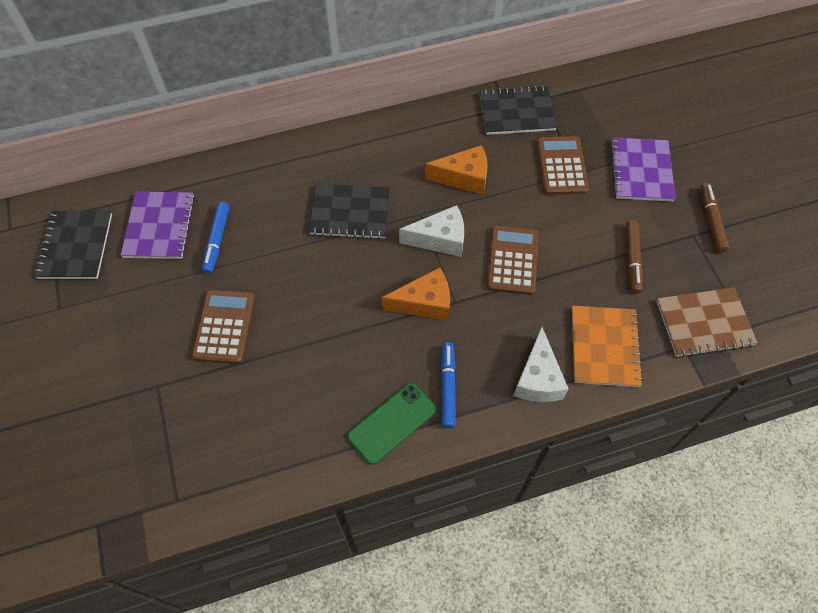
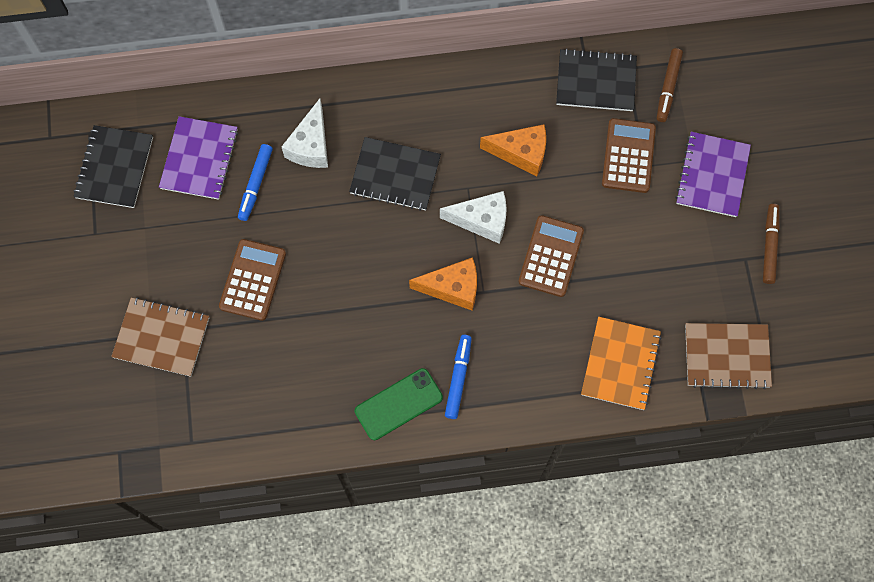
camera: 10 degrees right, 10 degrees up
white cheese [513,327,568,402] -> white cheese moved to [281,99,328,168]
brown marker [626,220,643,294] -> brown marker moved to [657,48,683,122]
none -> brown notebook [111,297,209,377]

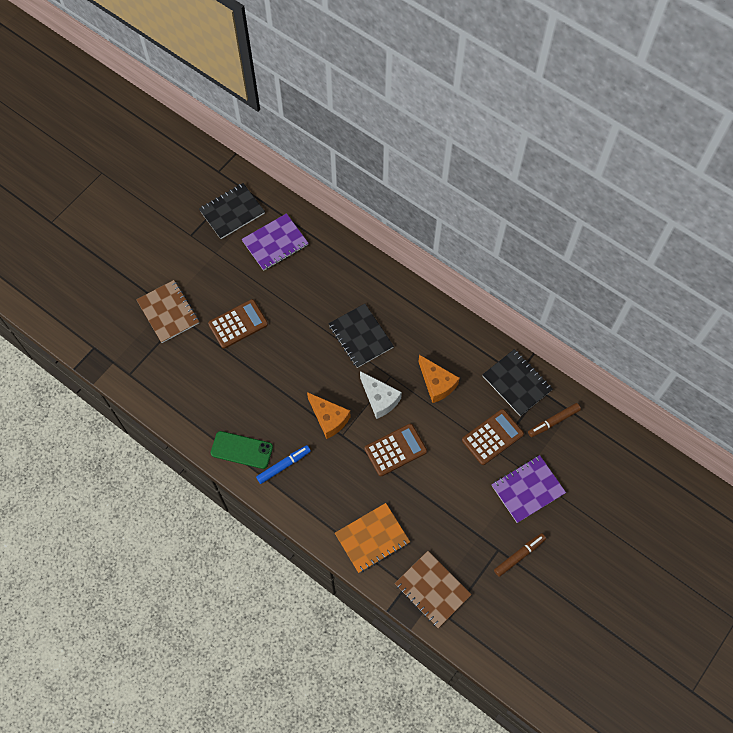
camera: 45 degrees right, 5 degrees down
blue marker [238,144,273,221] -> none
white cheese [281,99,328,168] -> none

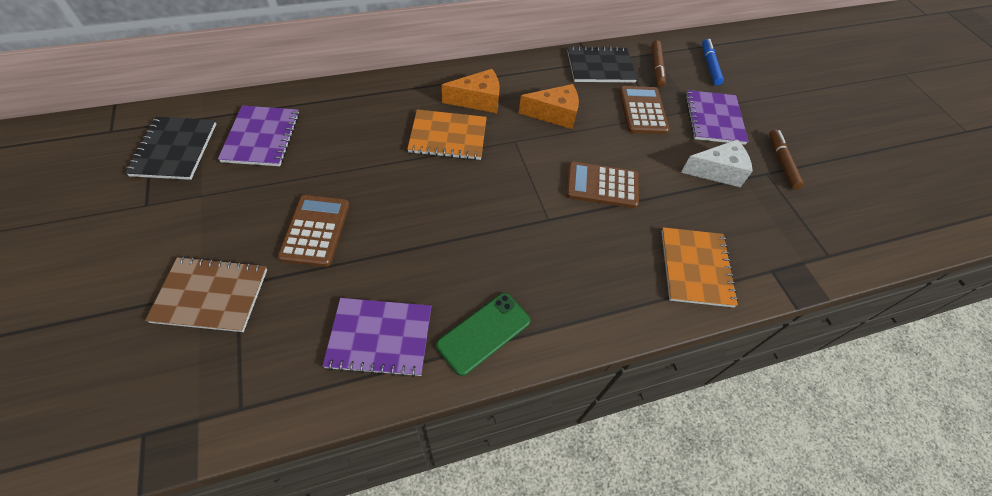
camera: 60 degrees left, 10 degrees down
blue marker [256,445,311,484] -> blue marker moved to [702,39,724,86]
orange cheese [307,392,350,439] -> orange cheese moved to [442,69,500,113]
black notebook [328,304,394,368] -> orange notebook [407,109,487,160]
white cheese [360,371,402,419] -> white cheese moved to [681,139,753,187]
brown calculator [365,424,427,476] -> brown calculator turned 90 degrees counterclockwise [566,161,639,208]
brown notebook [395,551,472,628] -> none
none -> purple notebook [322,298,432,377]

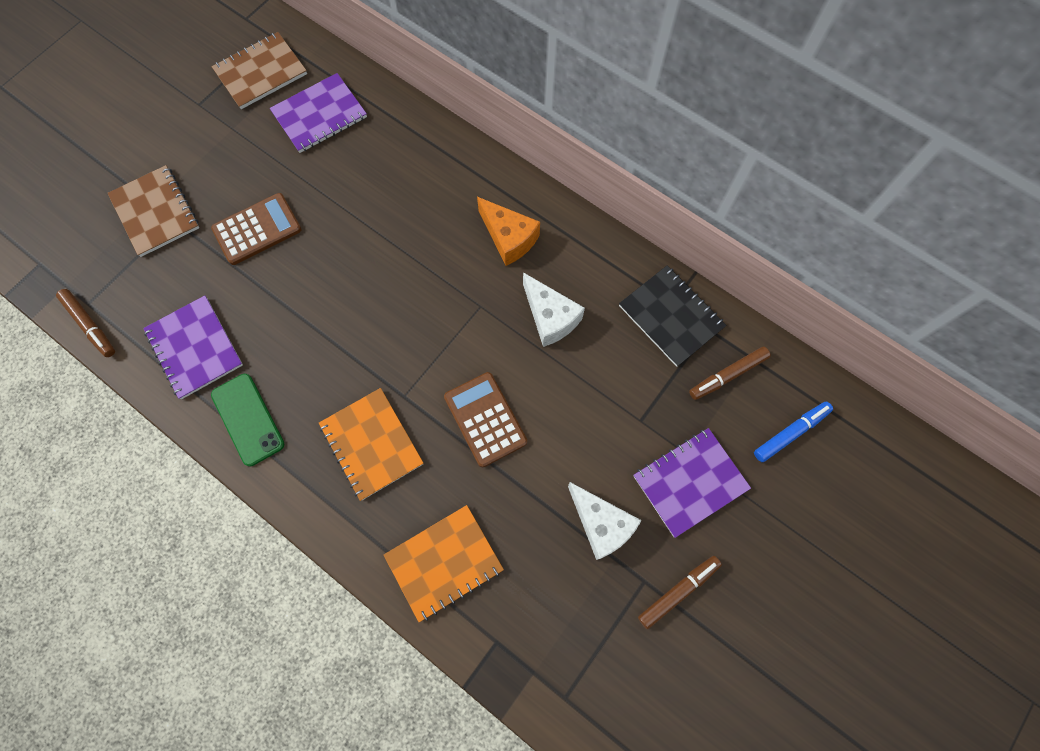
camera: 60 degrees right, 15 degrees up
black notebook [125,117,216,180] -> brown notebook [211,32,307,109]
orange notebook [407,109,487,160] -> orange notebook moved to [319,388,424,501]
green phone [436,293,531,376] -> green phone turned 45 degrees clockwise [211,374,284,466]
orange cheese [519,84,579,129] -> white cheese [523,272,585,347]
brown calculator [619,86,669,134] -> none
none -> brown marker [56,289,115,357]

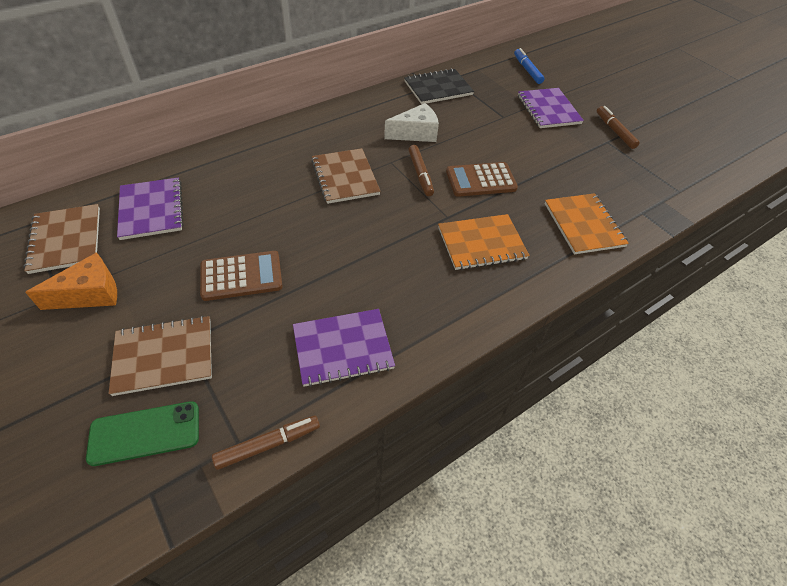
camera: 75 degrees left, 20 degrees down
brown calculator [211,193,301,265] -> brown calculator turned 90 degrees clockwise [200,251,283,301]
green phone [211,374,284,466] -> green phone moved to [86,401,199,466]
orange cheese [477,197,540,266] -> orange cheese moved to [25,252,117,310]
white cheese [568,482,642,560] -> none
brown marker [689,346,771,400] -> brown marker moved to [408,145,434,196]
none -> brown notebook [311,148,381,204]

